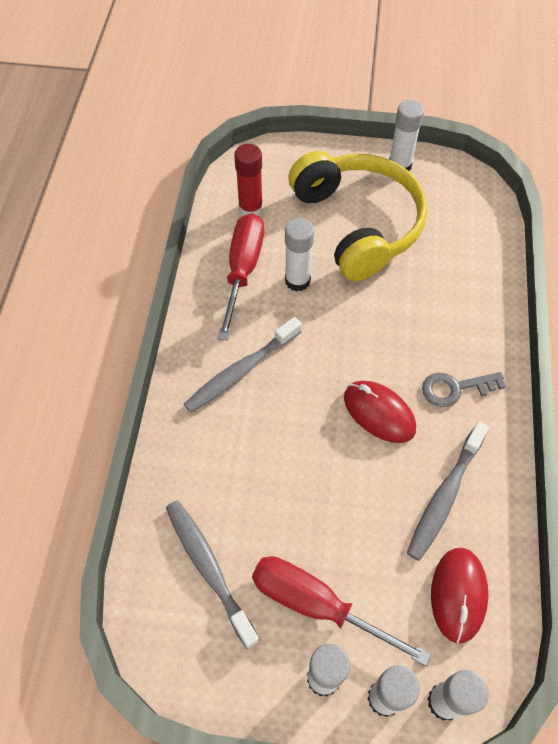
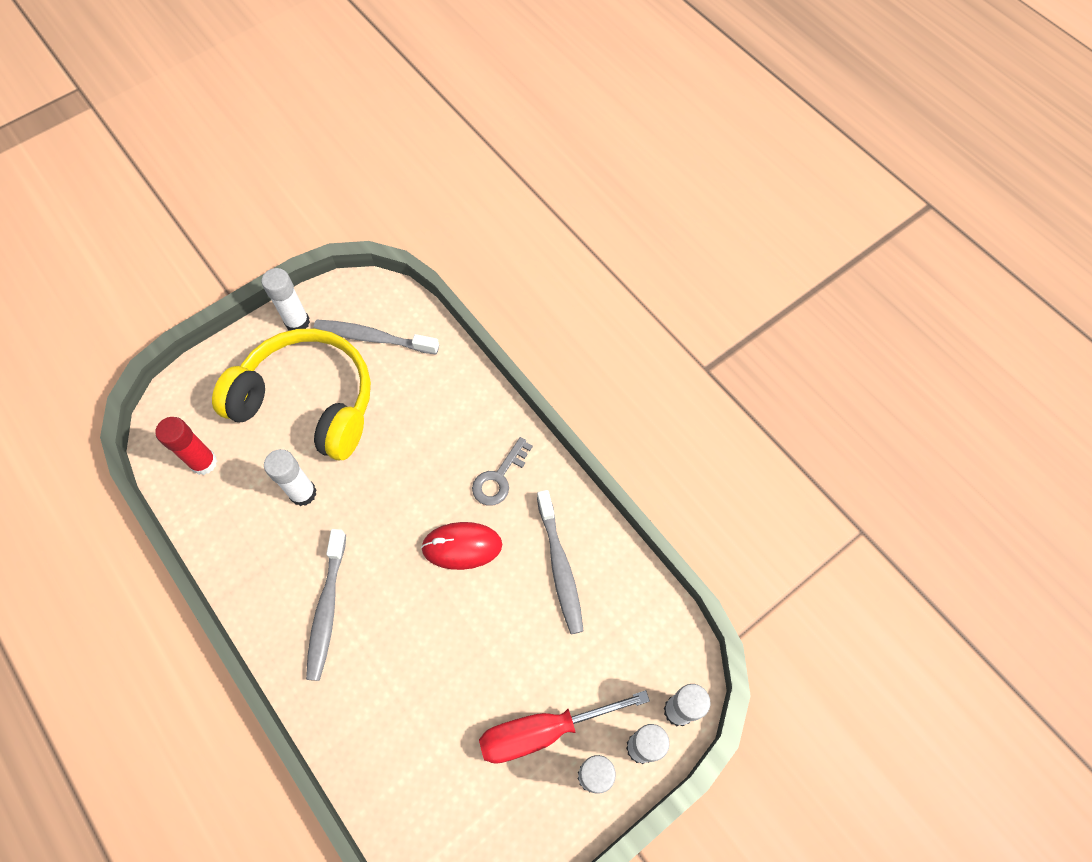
camera: 45 degrees left, 5 degrees up
grey toothbrush [166,500,259,649] -> grey toothbrush moved to [314,320,439,355]
red screwdriver [218,213,264,340] -> none
red mouse [431,548,488,643] -> none

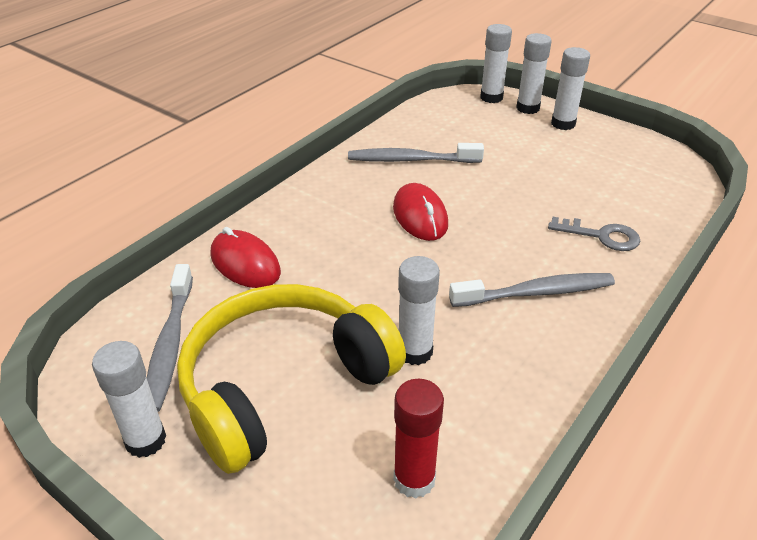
camera: 105 degrees left, 25 degrees down
yellow headphones [212,329,371,460] -> yellow headphones turned 45 degrees clockwise [177,284,406,474]
grey key [472,437,533,506] -> grey key moved to [548,217,640,251]
red screwdriver [479,690,650,764] -> none
grey toothbrush [537,490,584,634] -> grey toothbrush turned 150 degrees counterclockwise [348,143,484,163]
none -> red mouse [211,227,281,288]

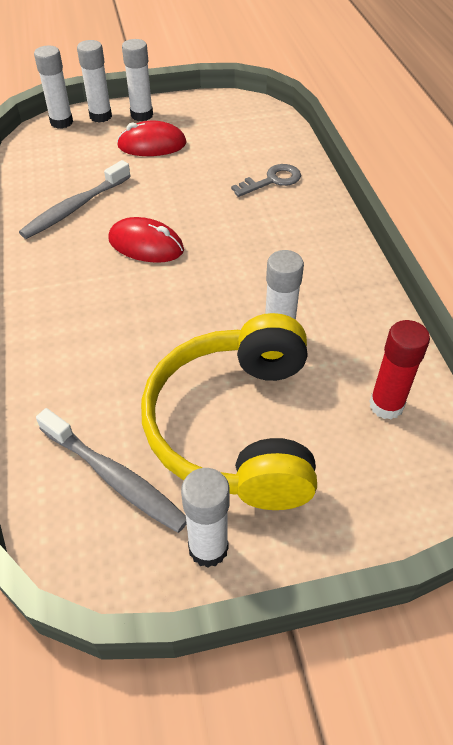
camera: 50 degrees left, 10 degrees up
red mouse [211,227,281,288] -> red mouse moved to [117,121,187,156]
grey toothbrush [449,273,615,307] -> none

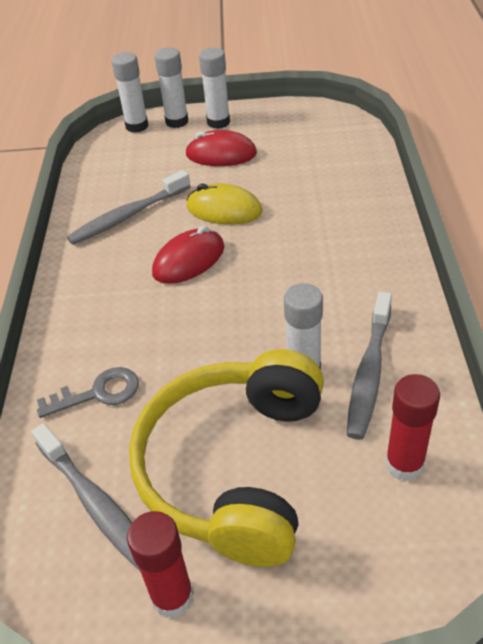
camera: 15 degrees right, 5 degrees down
red mouse [108,217,184,263] -> red mouse turned 75 degrees counterclockwise [152,226,224,284]
white glue stick [181,468,230,568] -> red glue stick [127,511,194,618]
grey key [231,164,301,197] -> grey key moved to [37,367,139,418]
none -> yellow mouse [186,183,262,225]
none -> grey toothbrush [347,291,392,440]

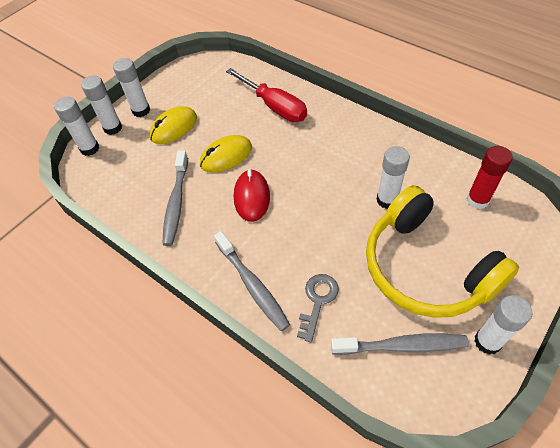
camera: 50 degrees left, 10 degrees up
red glue stick [127,511,194,618] -> white glue stick [474,295,533,355]
red mouse [185,130,257,166] -> yellow mouse [149,106,197,144]
grey toothbrush [347,291,392,440] -> grey toothbrush moved to [214,231,290,331]
none -> red screwdriver [226,68,307,122]

